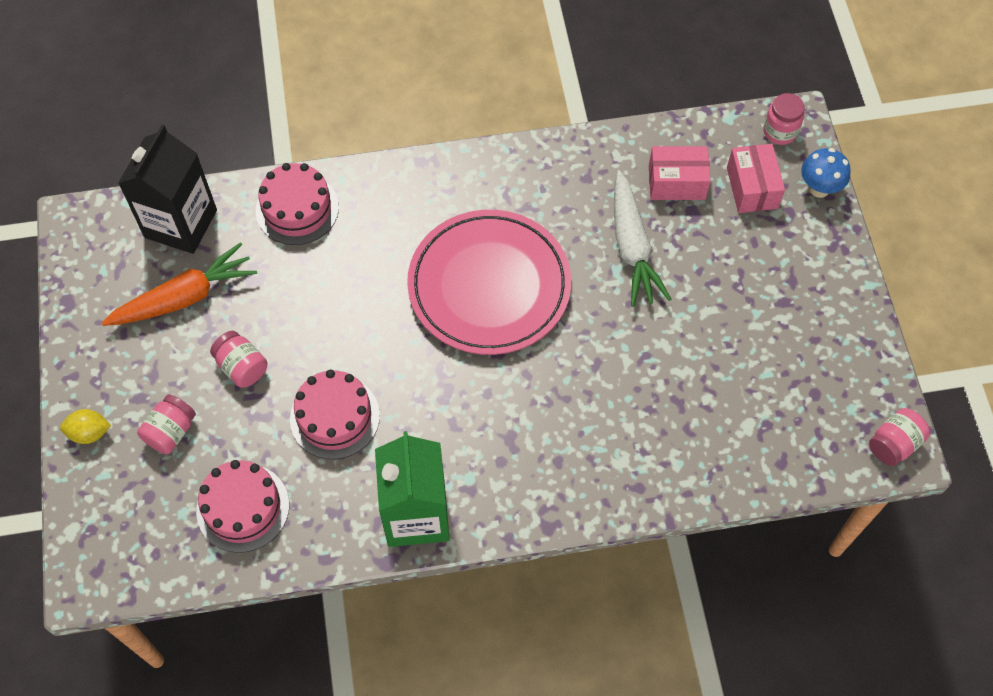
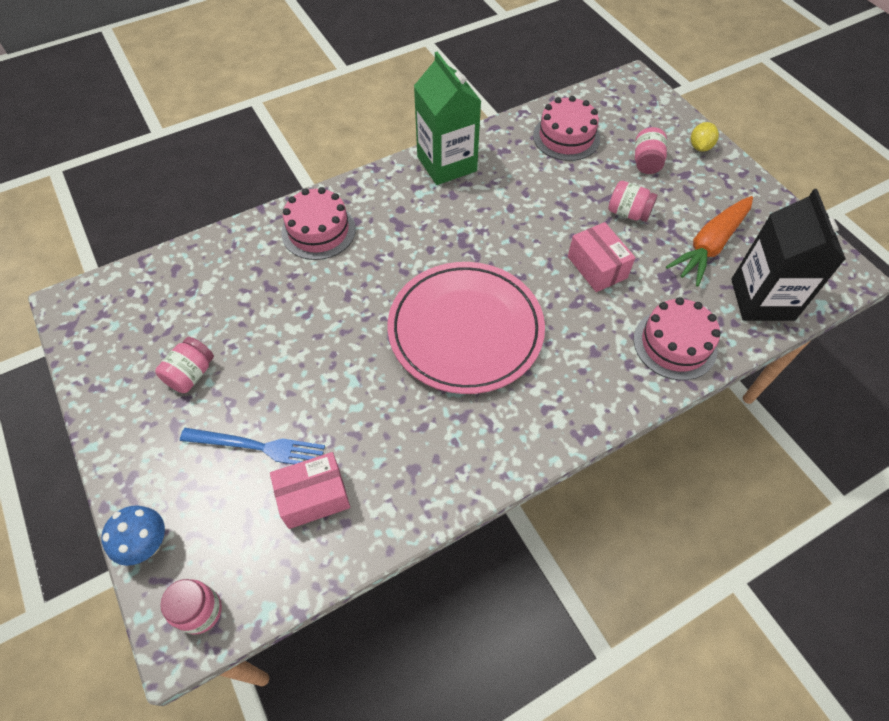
camera: 160 degrees right, 5 degrees down
yellow lemon [60,409,111,444] -> yellow lemon turned 45 degrees counterclockwise [691,122,719,152]
pink cake [290,369,380,459] -> pink cake moved to [282,187,356,260]
white carrot [614,170,671,307] -> none
pink box [727,144,785,213] -> pink box moved to [568,222,636,292]
pink jar [869,408,930,466] -> pink jar moved to [155,337,214,393]
none -> blue fork [180,428,325,464]

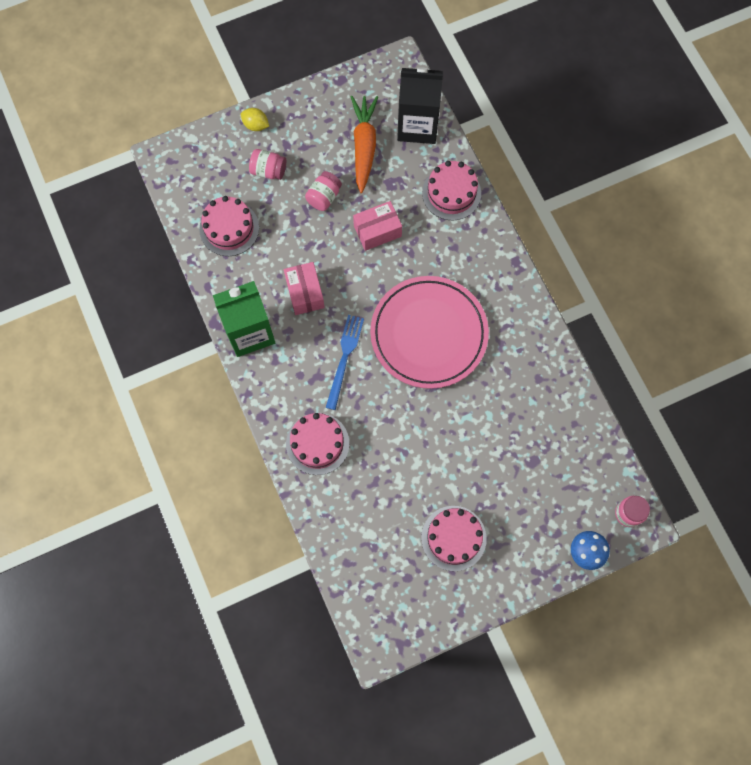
camera: 85 degrees left, 15 degrees up
pink jar [155,337,214,393] -> pink cake [421,506,487,571]
blue fork [180,428,325,464] -> blue fork moved to [326,315,364,410]
pink box [270,452,350,529] -> pink box moved to [284,262,325,315]
orange carrot [666,196,753,287] -> orange carrot turned 135 degrees counterclockwise [351,96,378,193]

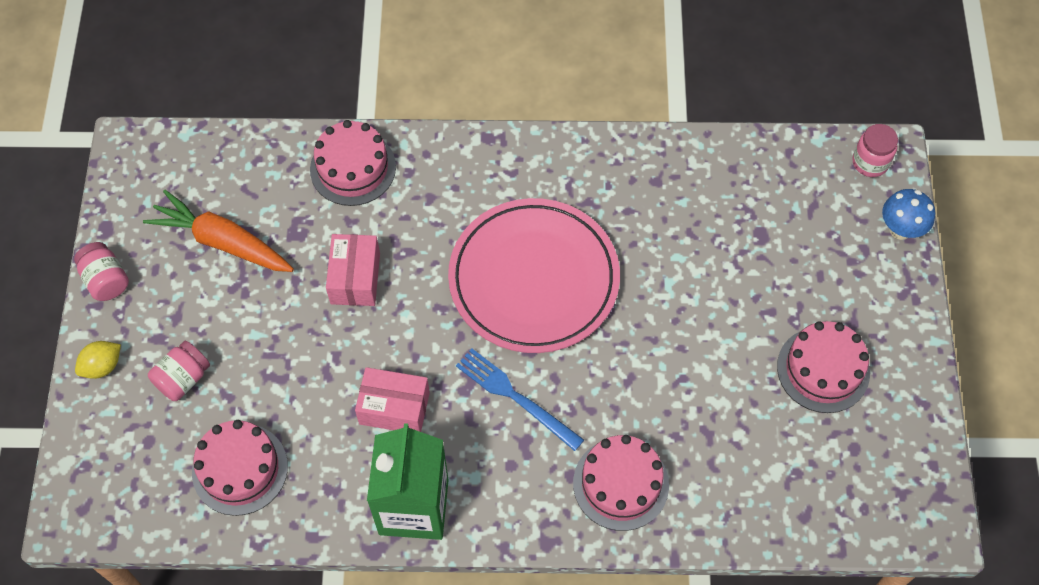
camera: 65 degrees left, 10 degrees down
pink jar [305,171,342,211] -> pink jar moved to [74,242,129,301]
black carton [397,67,443,144] -> none

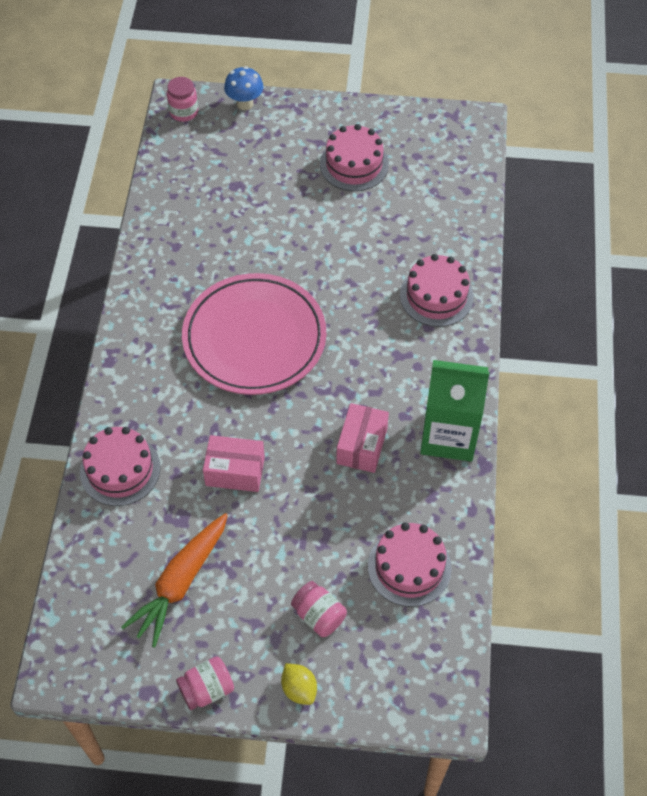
camera: 85 degrees left, 5 degrees down
blue fork [456,348,584,451] -> none

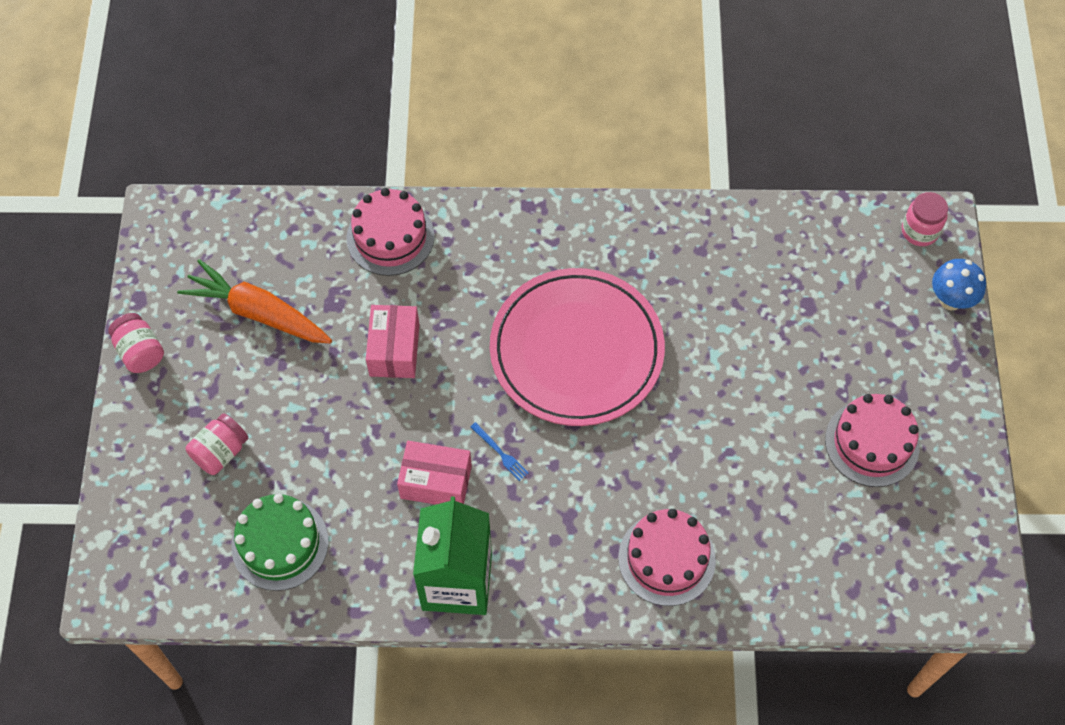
camera: 85 degrees right, 5 degrees up
yellow lemon [281,663,317,705] -> none
pink cake [368,522,452,607] -> green cake [231,494,329,591]
none -> blue fork [470,422,529,481]

